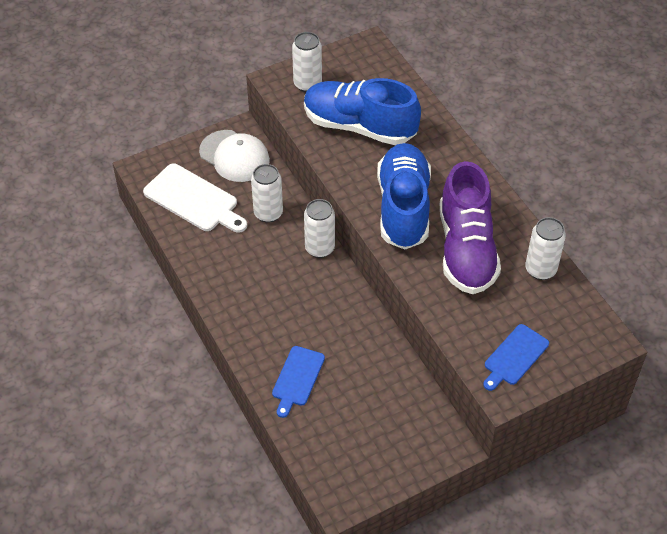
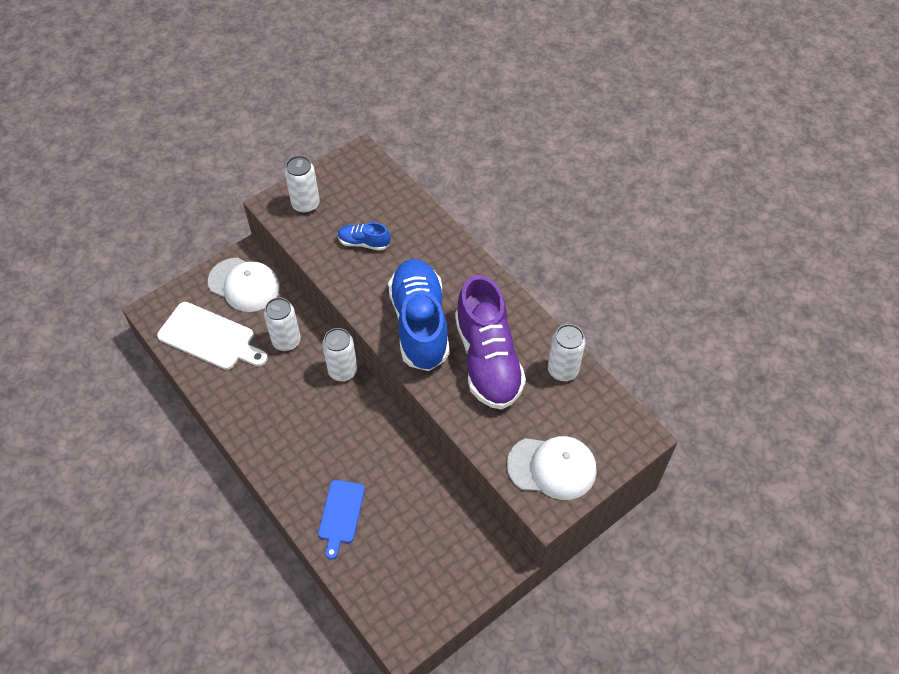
camera: 10 degrees left, 5 degrees up
blue shoe [304,78,421,145] -> blue shoe [338,222,390,251], size x0.45
blue cutting board [483,324,549,391] -> white cap [507,436,597,500]

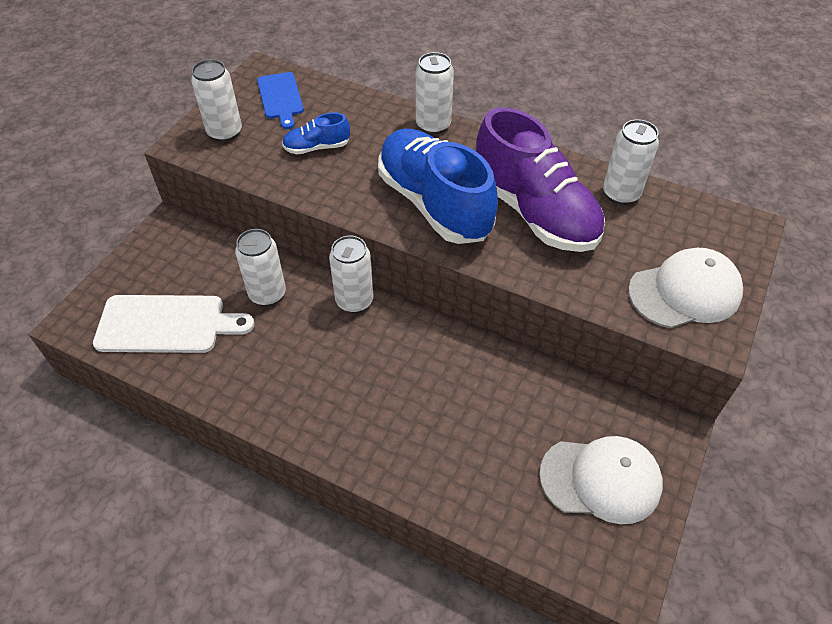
camera: 25 degrees left, 5 degrees down
white cap [208,258,280,312] -> white cap moved to [539,436,663,524]
blue cutting board [318,480,365,559] -> blue cutting board moved to [257,72,304,129]
none -> white can [416,52,454,135]

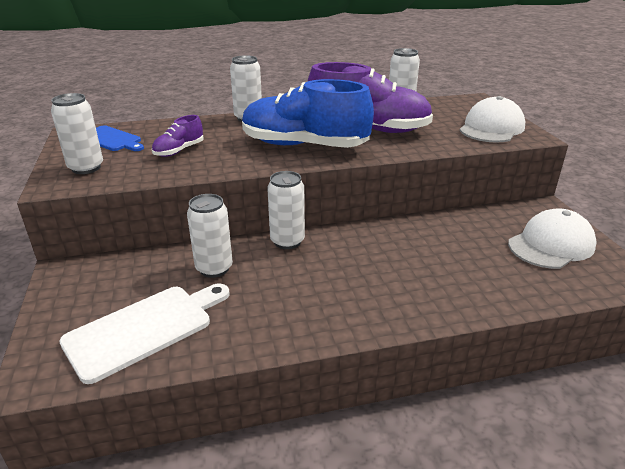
camera: 40 degrees left, 20 degrees down
blue shoe [282,112,350,154] -> purple shoe [151,115,204,157]

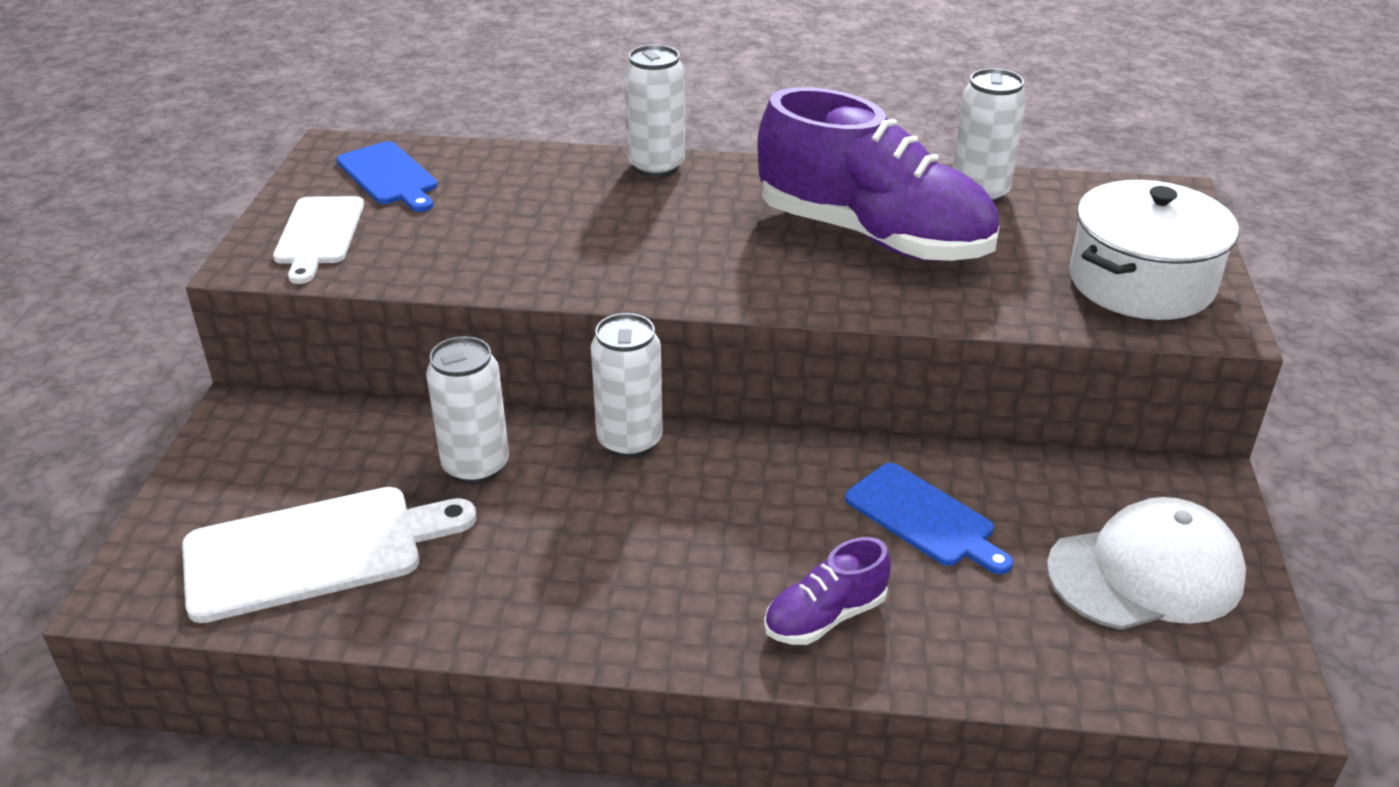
camera: 20 degrees right, 5 degrees up
white can [51,93,103,174] -> white cutting board [273,196,364,284]
purple shoe [151,115,204,157] -> purple shoe moved to [764,537,891,645]
blue shoe [242,79,374,148] -> none
white cap [459,96,525,143] -> white pot [1069,180,1239,320]
none -> blue cutting board [845,463,1013,574]

